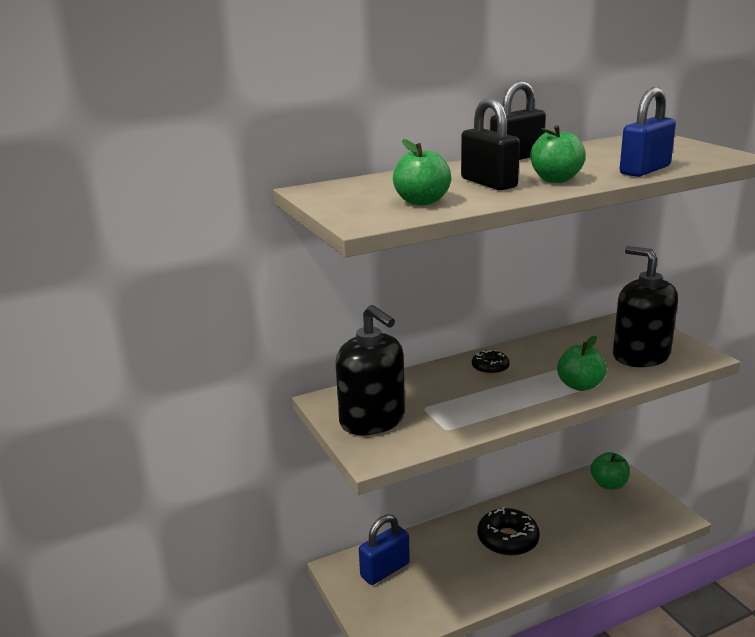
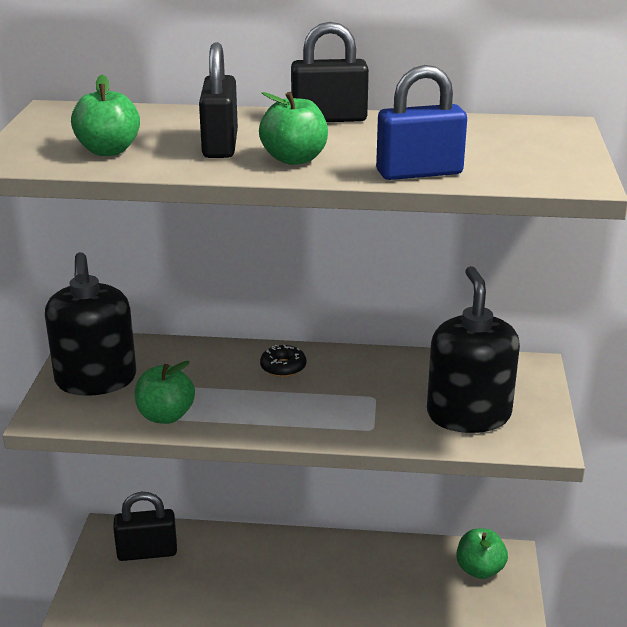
camera: 30 degrees right, 5 degrees up
blue padlock [359,514,410,585] -> black padlock [113,492,177,561]
black donut [478,507,540,556] -> none
green apple [557,336,606,391] -> green apple moved to [135,361,195,424]

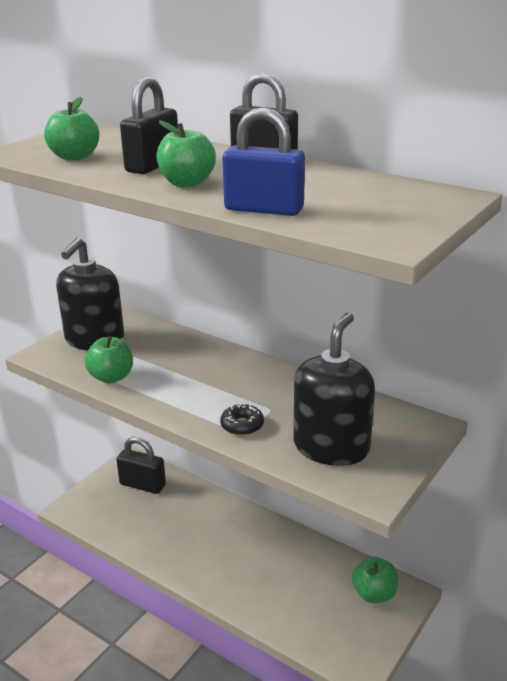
camera: 30 degrees right, 0 degrees up
black donut [260,345,306,377] -> black donut moved to [220,403,264,436]

